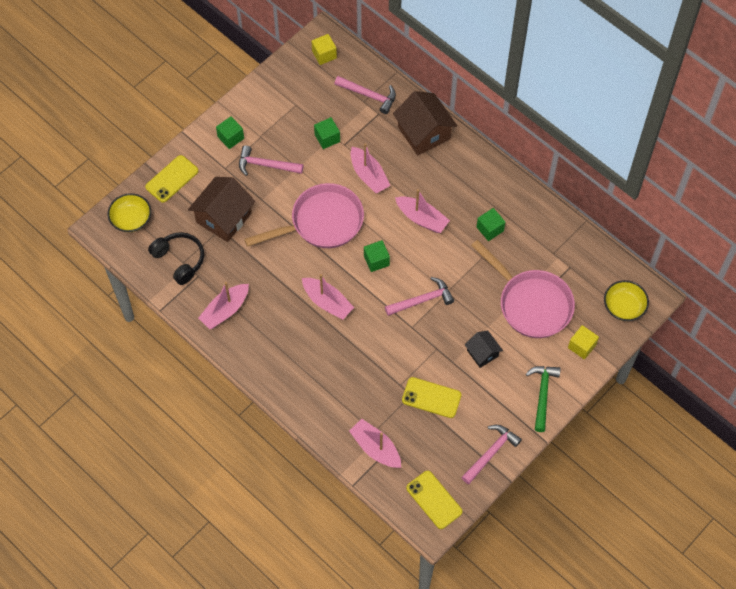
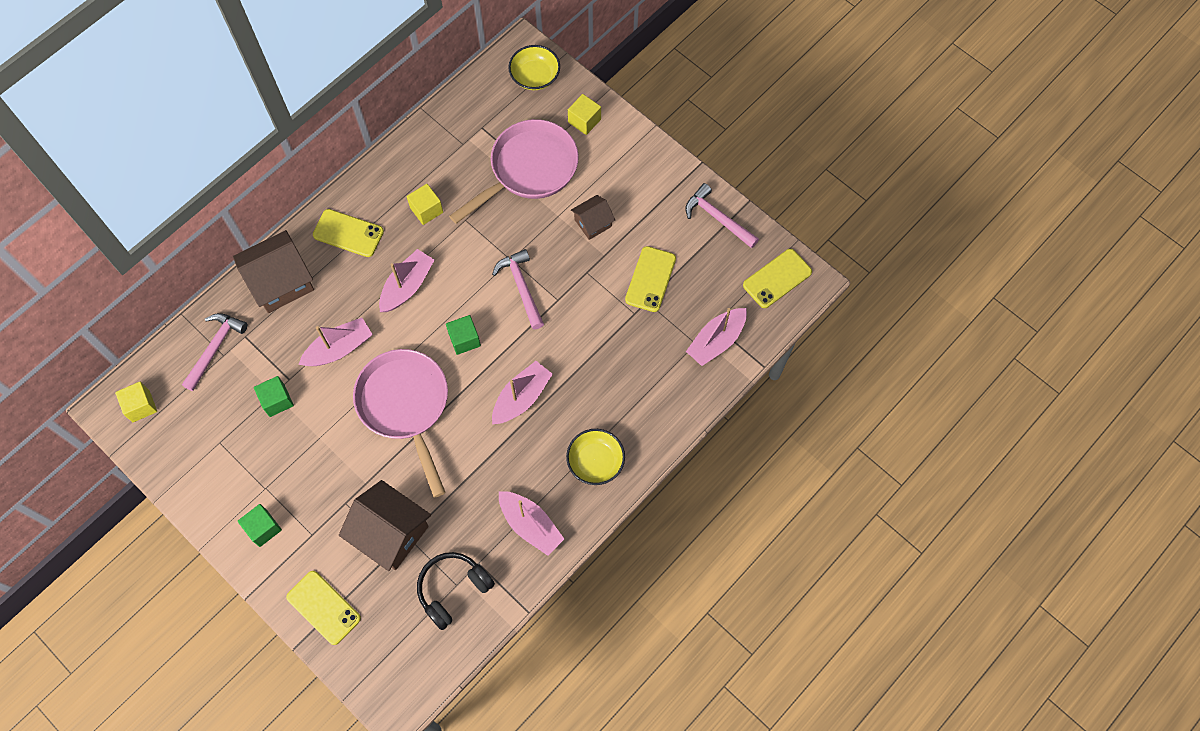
camera: 90 degrees left, 5 degrees up
yellow bowl [108,193,151,232] -> yellow bowl moved to [566,429,625,485]
pink hammer [239,145,303,176] -> none
black house [465,331,503,368] -> brown house [571,195,615,240]
green cube [477,208,505,241] -> yellow cube [407,184,443,225]
green hammer [526,366,561,432] -> none
none -> yellow phone [313,209,384,257]

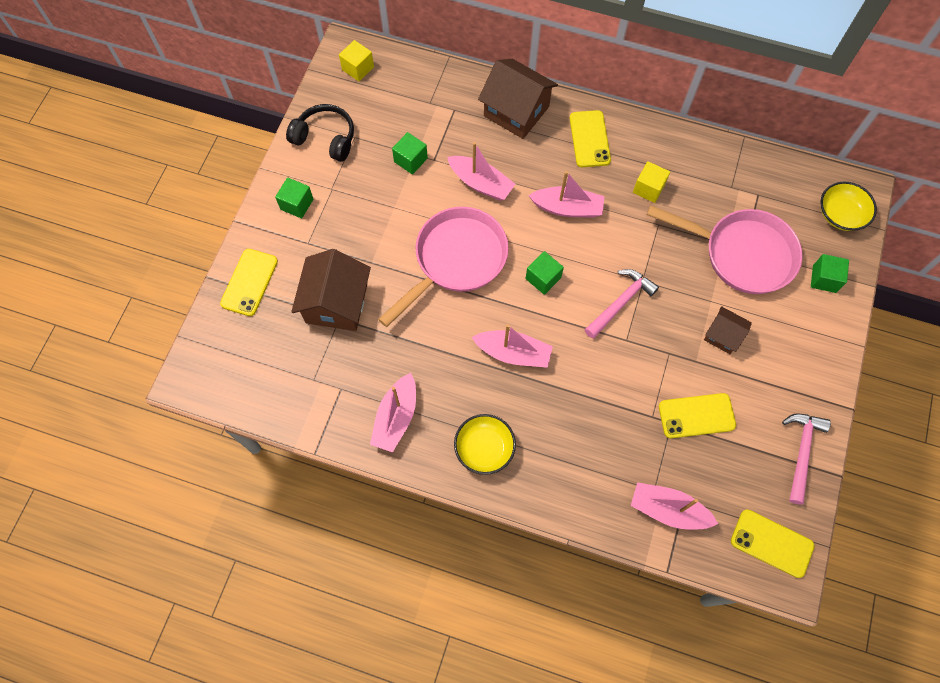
camera: 65 degrees right, 0 degrees up
pink hammer [182,313,248,391] -> none
black headphones [417,552,495,630] -> black headphones moved to [286,104,354,162]
yellow cube [568,94,601,135] -> green cube [811,254,849,293]

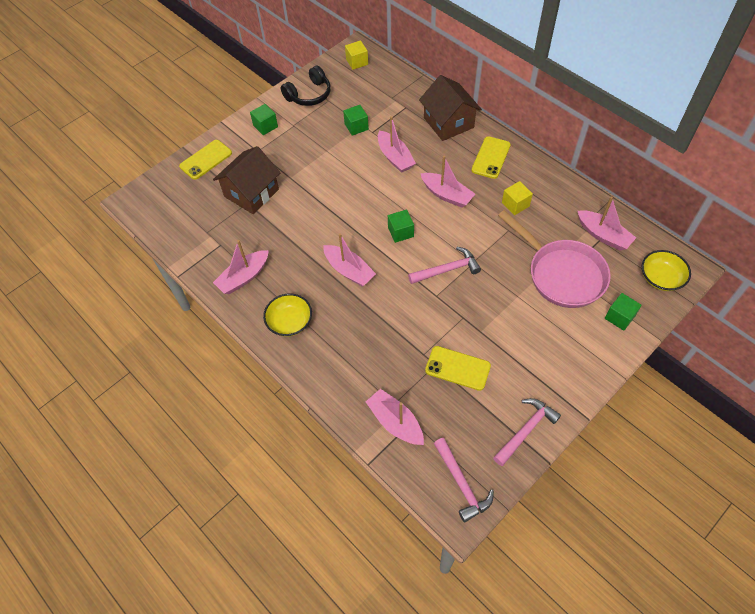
camera: 30 degrees right, 10 degrees down
black headphones [286,104,354,162] -> black headphones turned 90 degrees clockwise [281,66,331,106]
pink pan [378,207,509,327] -> none
brown house [704,306,752,354] -> none
yellow phone [731,509,815,578] -> pink hammer [434,438,494,523]
none -> pink boat [578,196,636,251]

